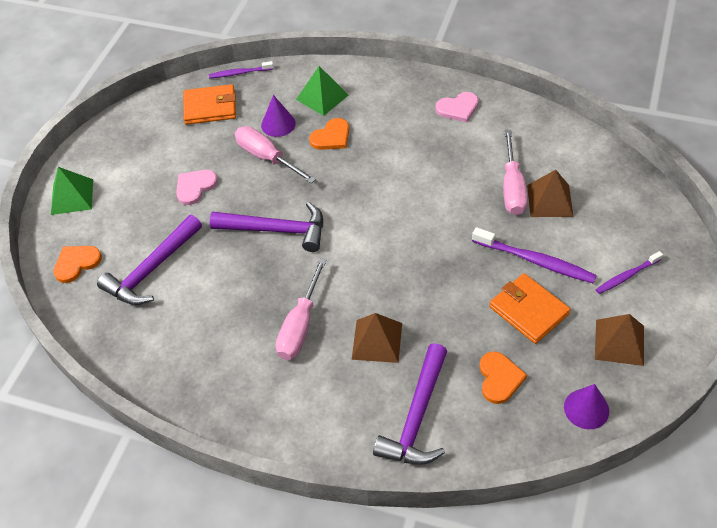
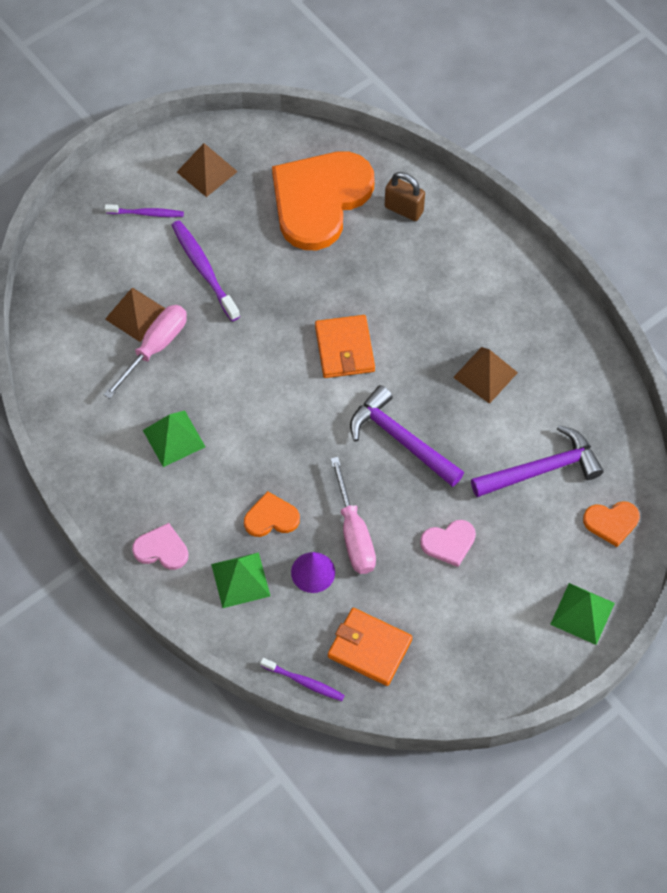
camera: 150 degrees left, 10 degrees up
pink screwdriver [276,258,327,360] -> none
brown pyramid [352,313,402,363] -> brown pyramid moved to [453,347,518,404]
purple hammer [373,343,447,465] -> brown padlock [385,172,425,221]
pink heart [435,92,479,122] -> pink heart moved to [132,523,188,570]
orange heart [479,352,527,404] -> orange heart [272,151,375,250], size x2.36
orange wallet [489,273,571,344] -> orange wallet moved to [315,315,375,378]
purple cone [564,384,609,429] -> none
none -> green pyramid [143,410,205,467]

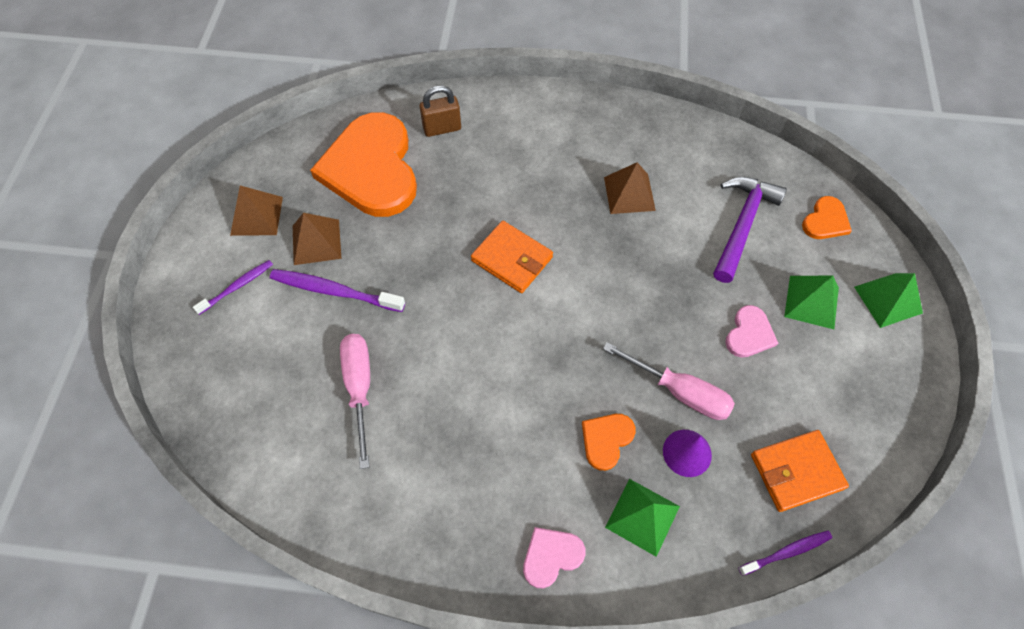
camera: 45 degrees left, 0 degrees up
brown pyramid [105,288,165,342] -> brown pyramid moved to [293,213,341,265]
green pyramid [143,410,205,467] -> green pyramid moved to [784,276,839,329]
purple hammer [350,385,464,487] -> none

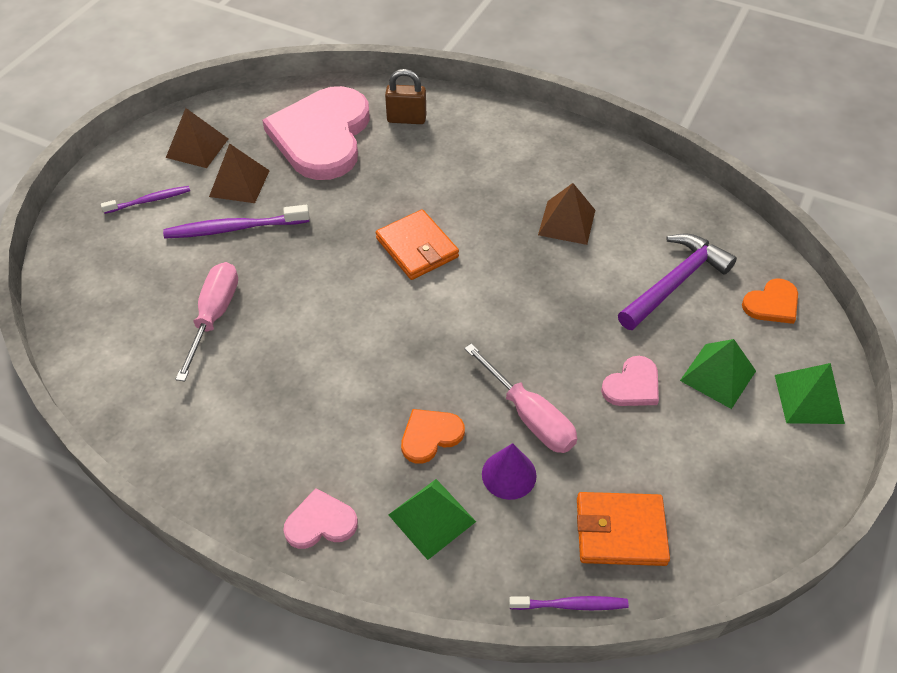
camera: 20 degrees right, 10 degrees down
purple toothbrush [270,269,405,312] -> purple toothbrush turned 45 degrees counterclockwise [163,205,310,239]
orange heart [310,112,417,217] -> pink heart [262,86,370,180]

